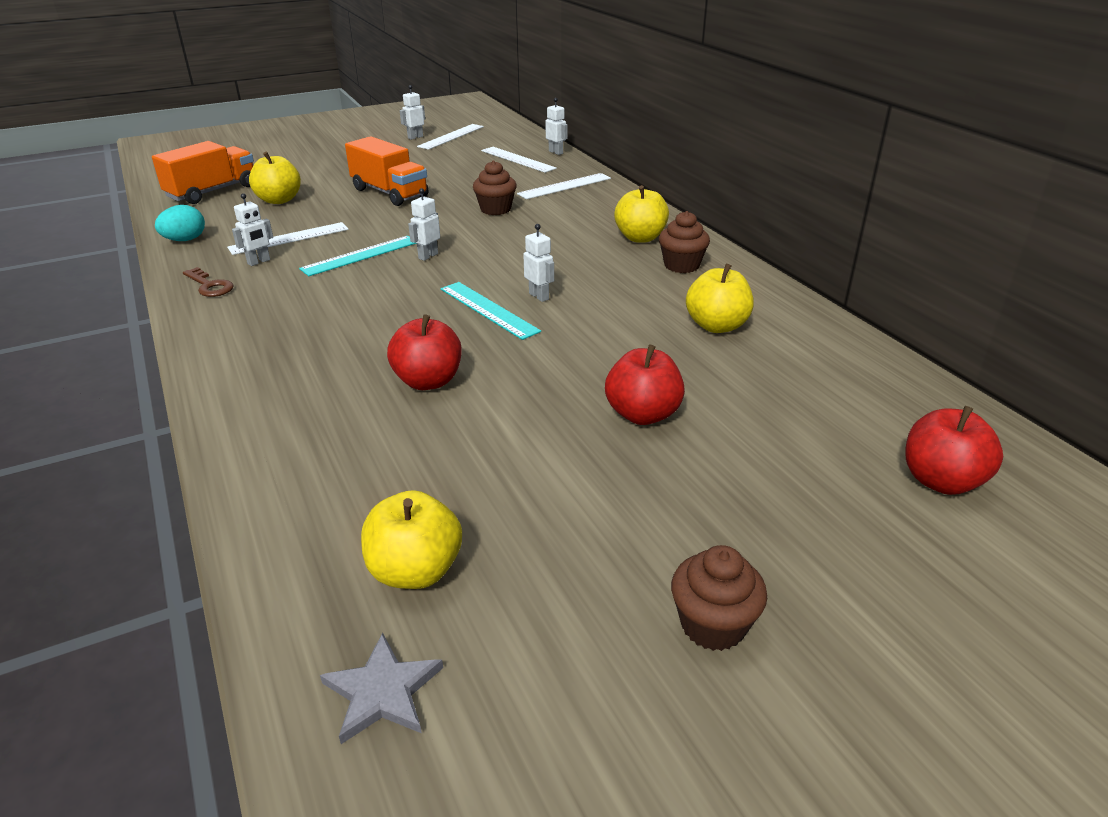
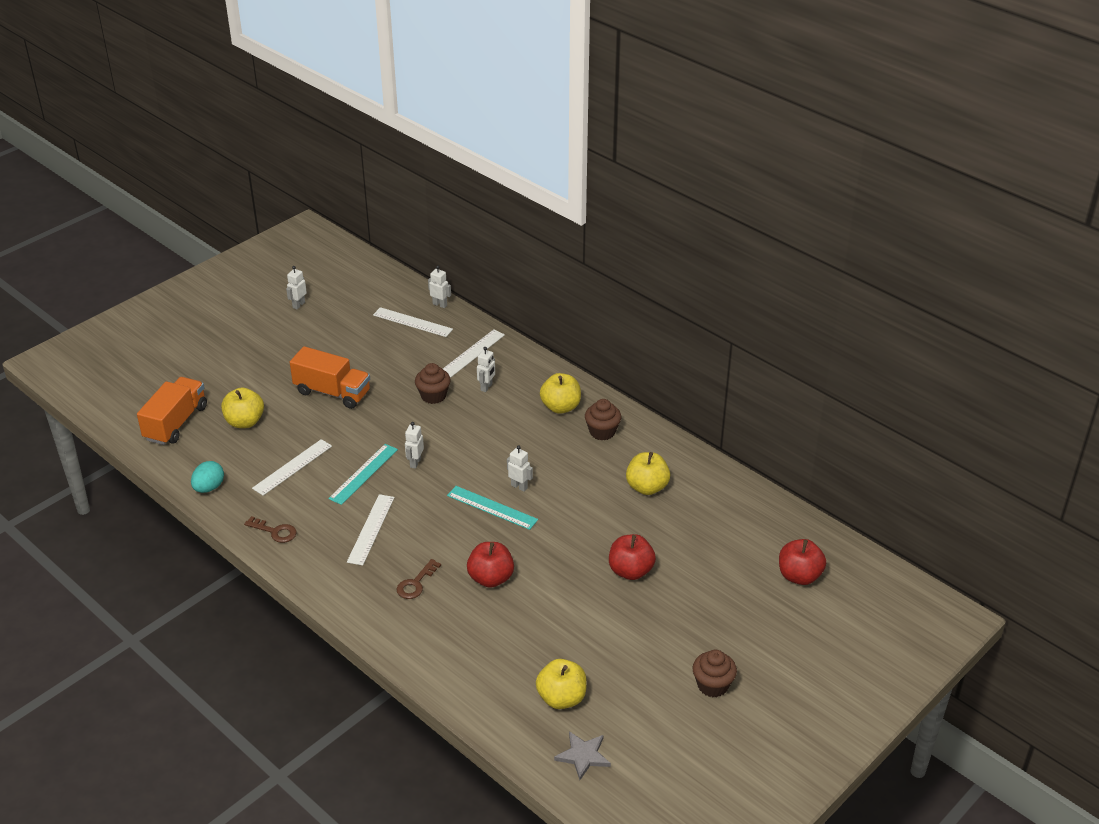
camera: 20 degrees left, 5 degrees up
white robot [232,193,273,266] -> white robot moved to [477,347,495,392]
white ruler [417,124,484,150] -> white ruler moved to [347,494,395,565]
none -> brown key [396,559,441,599]

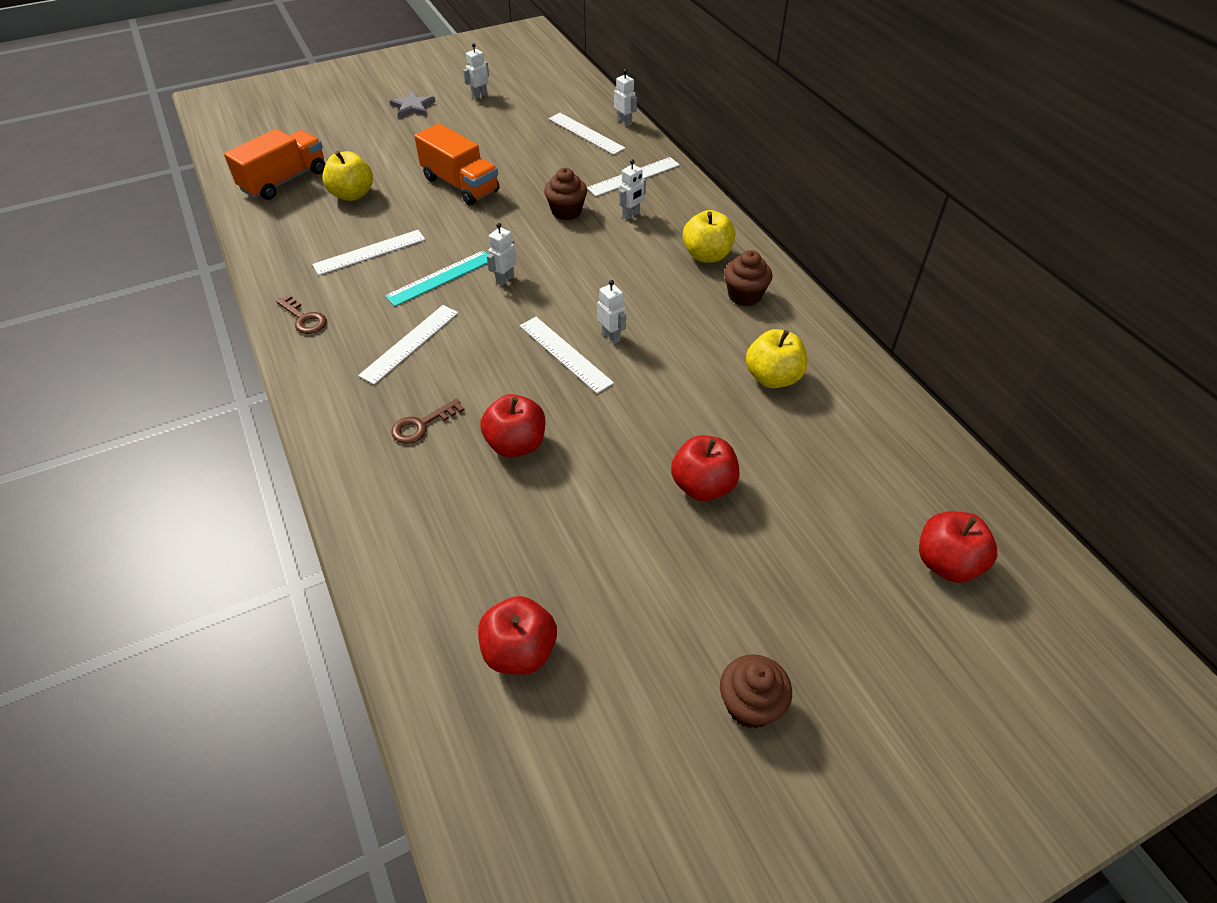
camera: 20 degrees right, 10 degrees up
turquoise egg [191,461,224,493] -> none
turquoise ruler [447,486,538,530] -> white ruler [520,317,614,394]
yellow apple [536,659,587,709] -> red apple [478,596,557,675]
grey star [554,731,611,780] -> grey star moved to [389,91,436,118]

